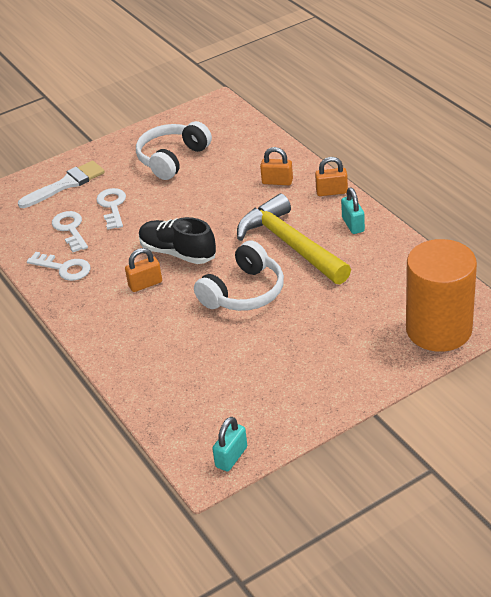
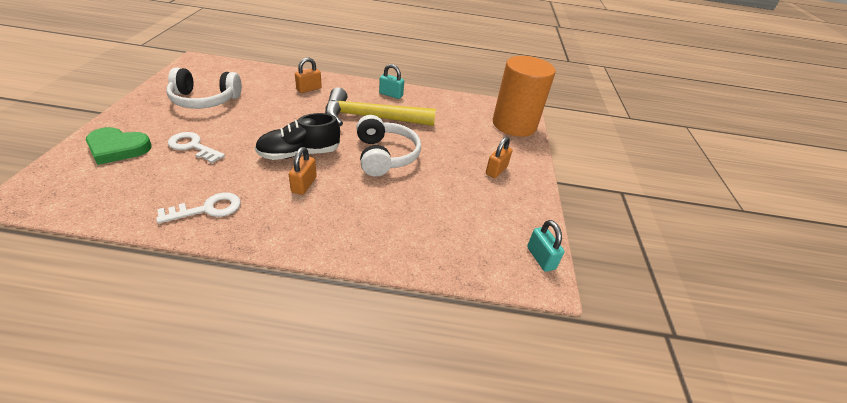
camera: 60 degrees left, 0 degrees up
white brush [18,161,105,208] -> green heart [86,127,152,165]
white key [52,211,88,252] -> none
white headphones [136,121,212,180] -> white headphones turned 75 degrees counterclockwise [167,67,242,109]
orange padlock [315,157,348,196] -> orange padlock moved to [486,137,512,178]

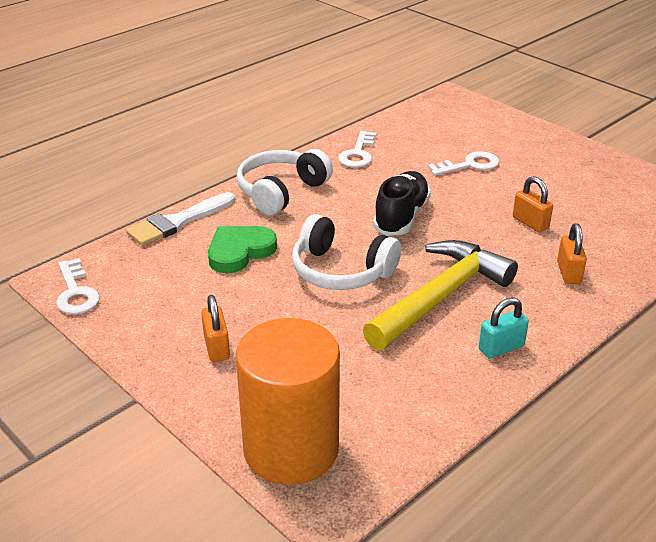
camera: 135 degrees right, 5 degrees down
green heart [86,127,152,165] -> green heart moved to [208,226,277,273]
white headphones [167,67,242,109] -> white headphones moved to [237,149,333,215]
orange padlock [289,147,317,195] -> orange padlock moved to [513,176,553,232]
turquoise padlock [527,220,565,272] -> white key [56,258,100,315]
none -> white brush [126,192,235,246]

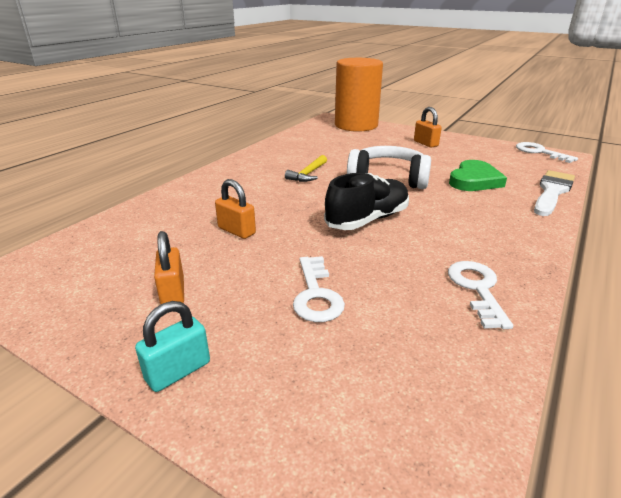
camera: 165 degrees right, 5 degrees down
white headphones [237,149,333,215] -> none
yellow hammer [363,240,518,350] -> yellow hammer [285,155,327,182], size x0.45
black shoe [373,171,431,236] -> black shoe turned 135 degrees counterclockwise [324,173,409,230]
white key [428,151,499,176] -> white key turned 60 degrees counterclockwise [293,256,345,322]
turquoise padlock [479,297,529,358] -> turquoise padlock moved to [135,301,210,392]
orange padlock [557,223,587,284] -> orange padlock moved to [154,231,184,304]

